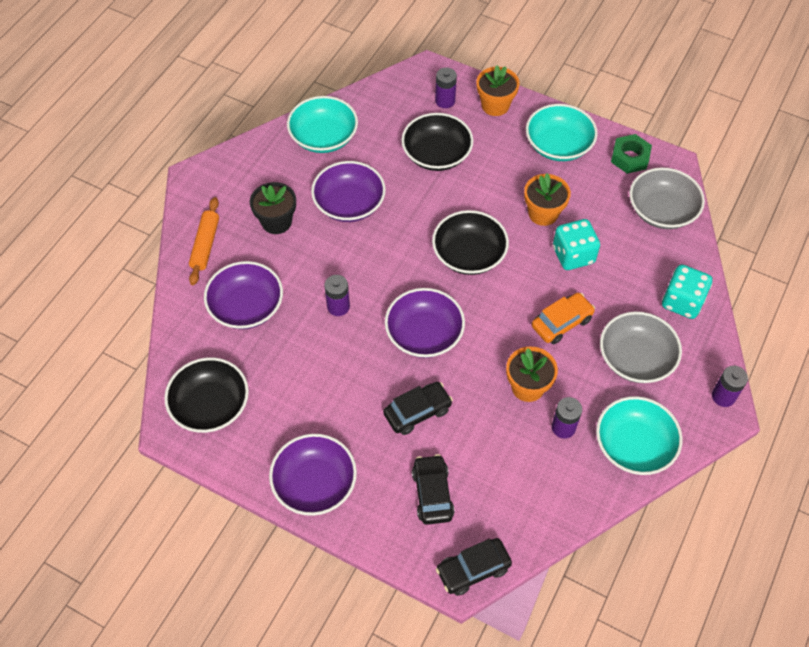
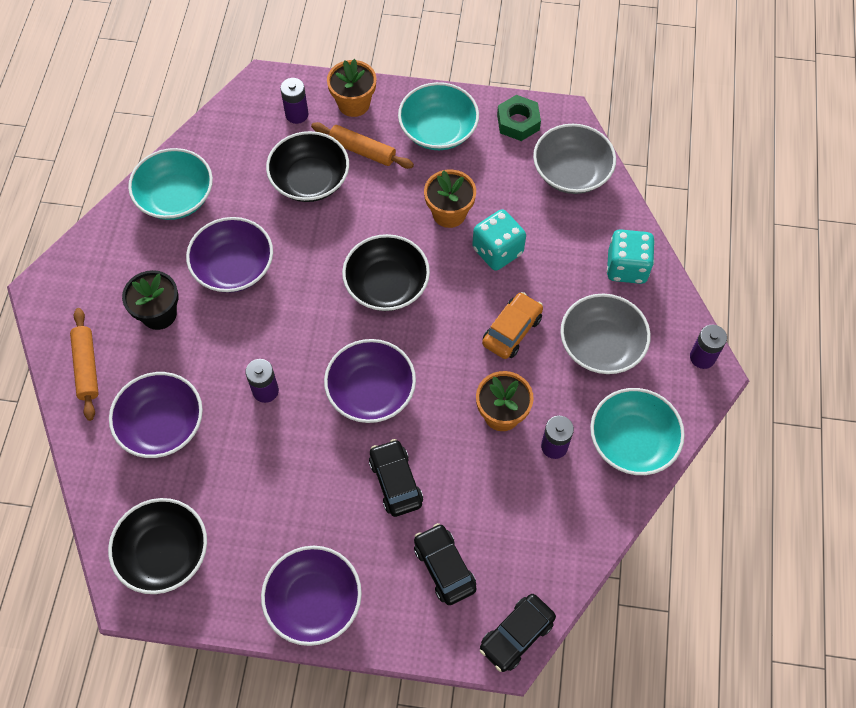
camera: 20 degrees left, 5 degrees up
black car [383,382,453,435] -> black car turned 60 degrees counterclockwise [369,439,423,517]
none -> orange rolling pin [311,122,414,169]

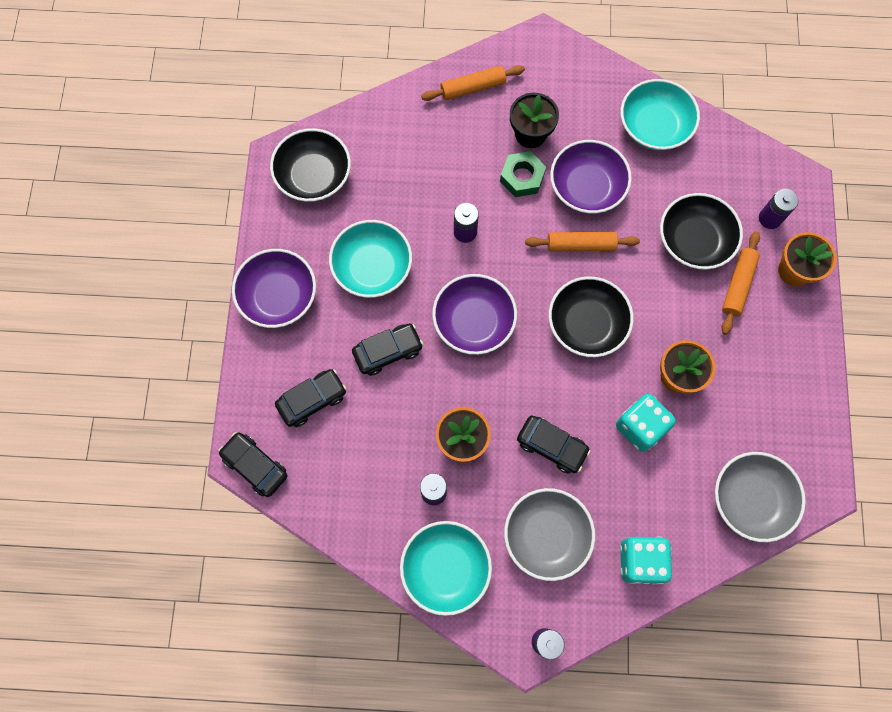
camera: 85 degrees right, 10 degrees up
purple bowl [109,372,203,458] -> none
turquoise bowl [398,82,479,150] -> turquoise bowl moved to [329,220,412,298]
orange car [482,292,543,359] -> black car [517,416,591,474]
green nut [497,95,541,141] -> green nut moved to [500,151,546,197]
none -> orange rolling pin [525,232,640,251]

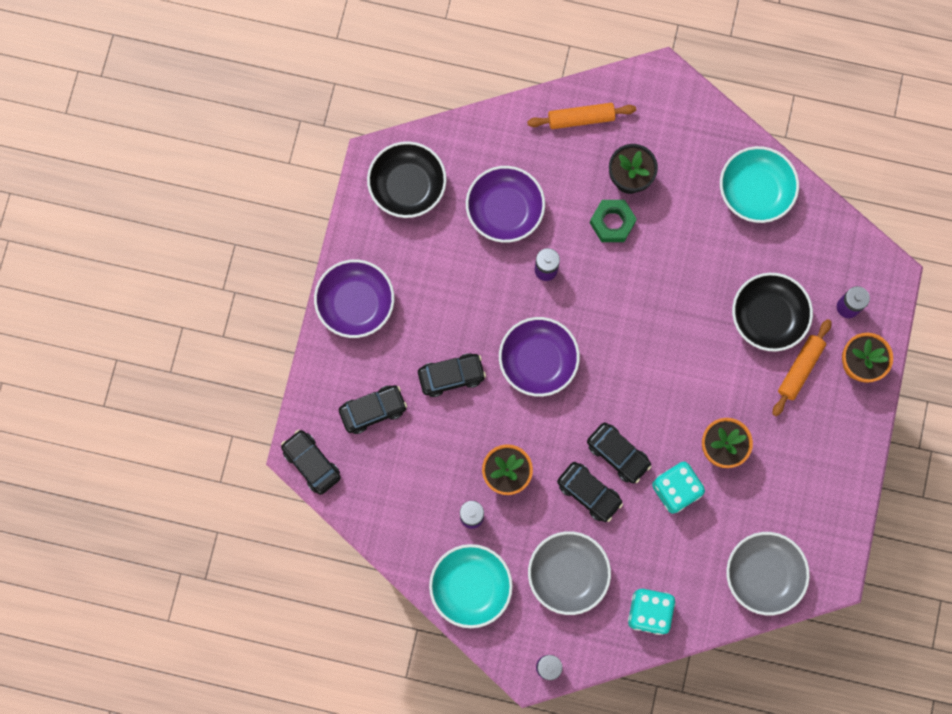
camera: 10 degrees right, 5 degrees up
turquoise bowl [329,220,412,298] -> none
orange rolling pin [525,232,640,251] -> none
black bowl [549,276,634,357] -> none
purple bowl [550,140,632,213] -> purple bowl moved to [466,166,545,243]
none -> black car [587,422,652,483]

